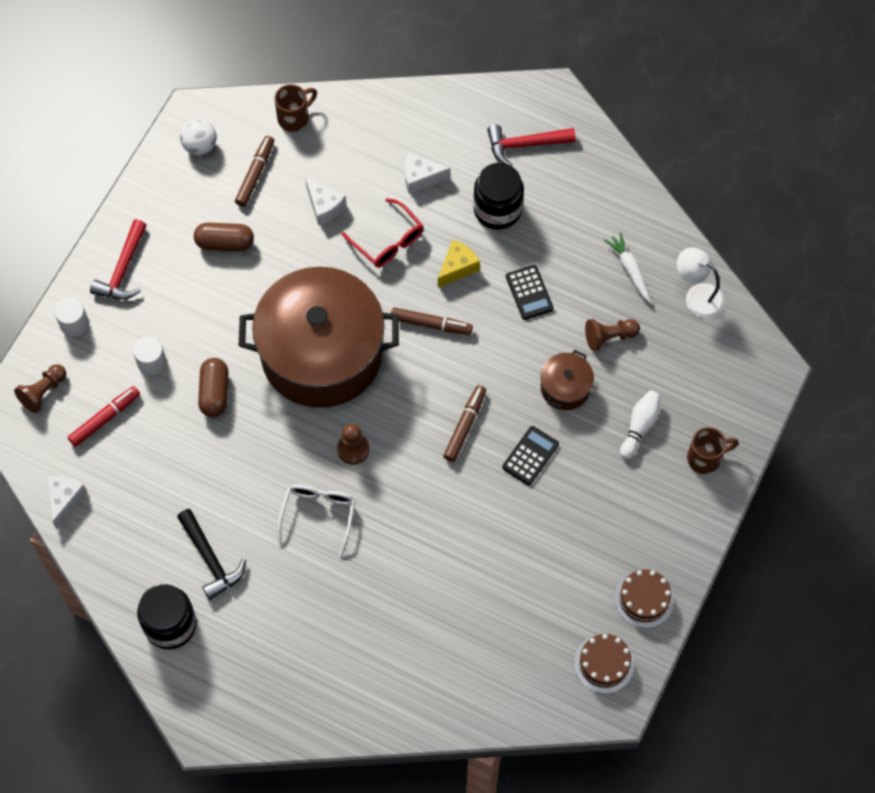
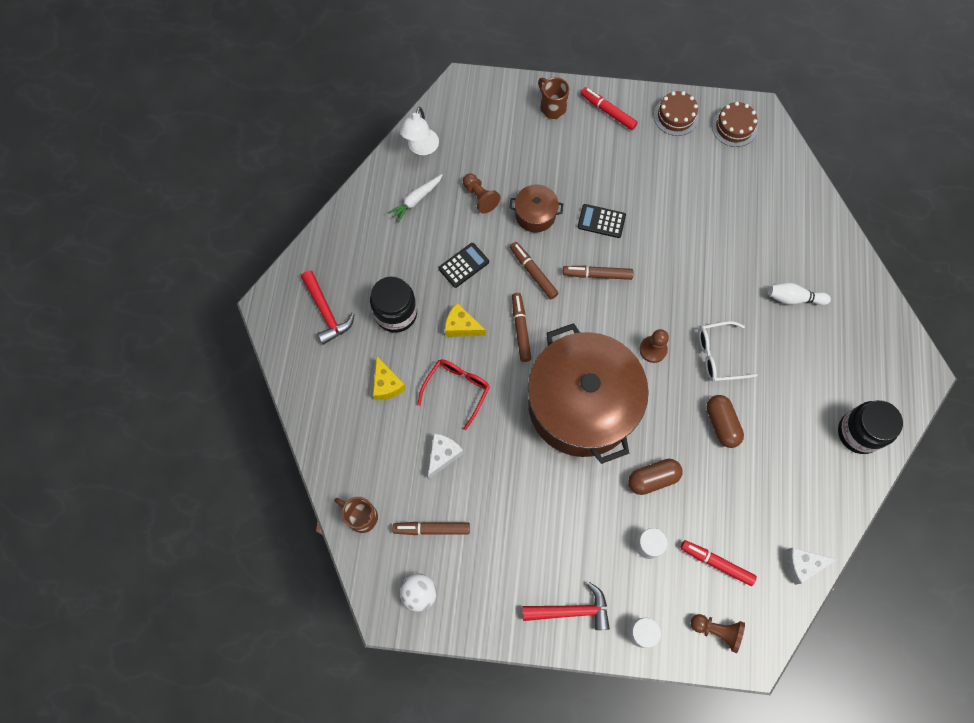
camera: 110 degrees left, 5 degrees up
black hammer [177,509,246,600] -> none
brown capsule [194,223,254,251] -> brown capsule moved to [706,395,744,448]
white cheese [405,153,451,194] -> yellow cheese [373,356,406,400]
white bowling pin [620,390,661,459] -> white bowling pin moved to [768,283,831,305]
none -> brown marker [510,242,558,299]
none -> red marker [581,87,638,130]

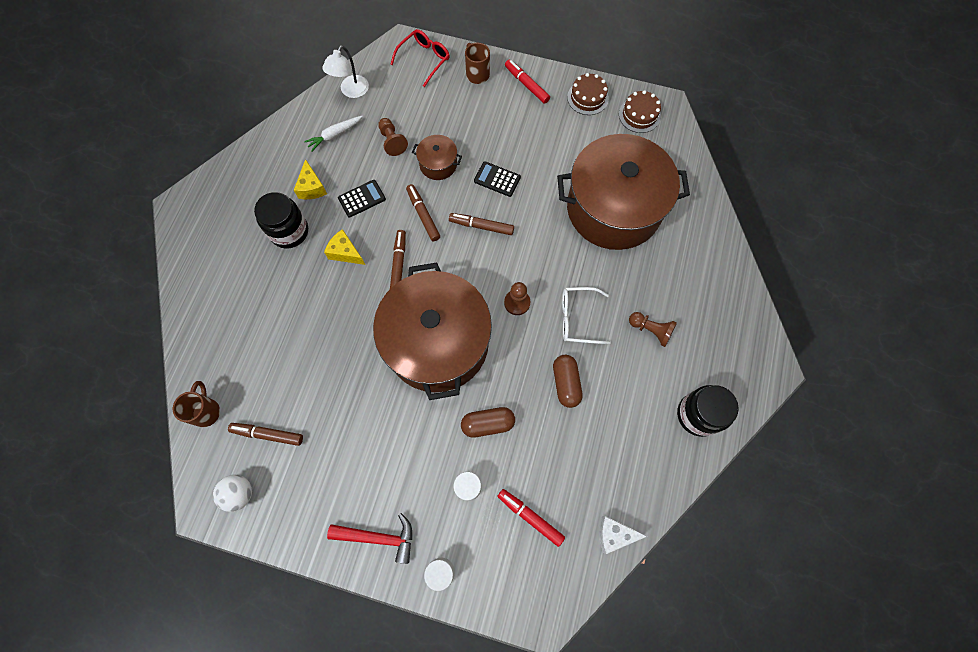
camera: 10 degrees right, 0 degrees up
red hammer [301,271,355,345] -> none
brown mug [335,497,378,533] -> brown mug turned 45 degrees clockwise [173,381,220,427]
yellow cheese [373,356,406,400] -> yellow cheese moved to [294,159,327,199]
red glasses [417,359,490,430] -> red glasses moved to [391,29,450,87]
white cheese [428,433,464,479] -> none
brown pawn [691,614,745,653] -> brown pawn moved to [629,312,677,347]
white bowling pin [768,283,831,305] -> none
none -> brown pot [557,134,690,250]

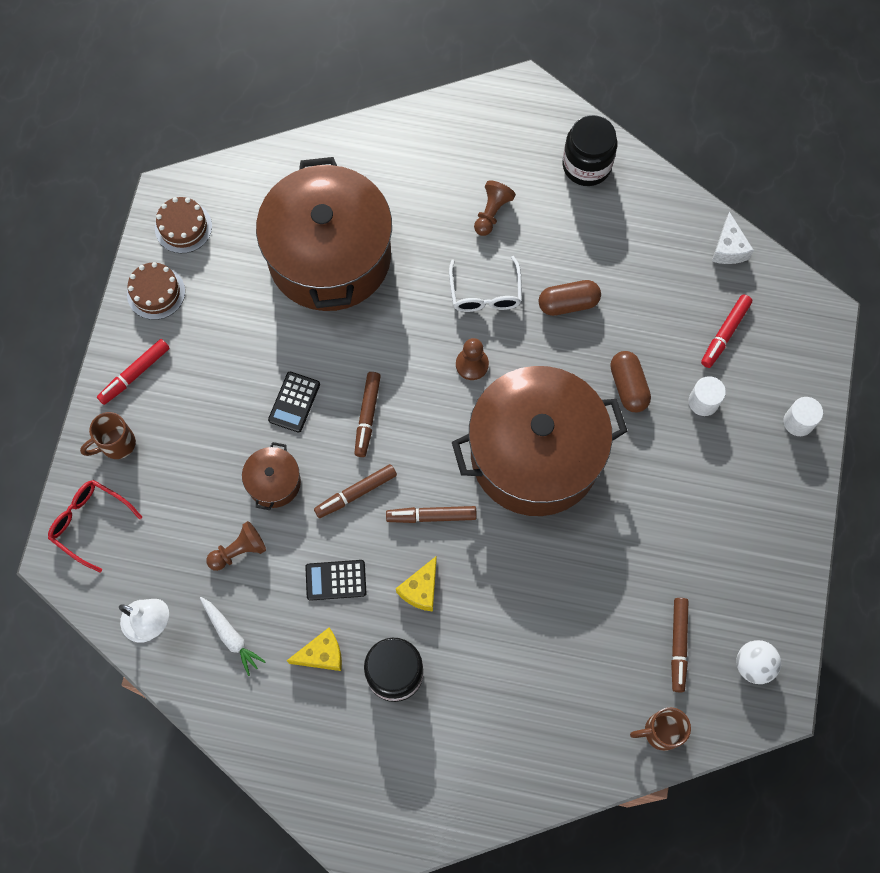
camera: 95 degrees left, 0 degrees up
red hammer [327,513,412,564] -> none
black calculator [338,180,386,217] -> black calculator turned 60 degrees counterclockwise [305,560,366,601]

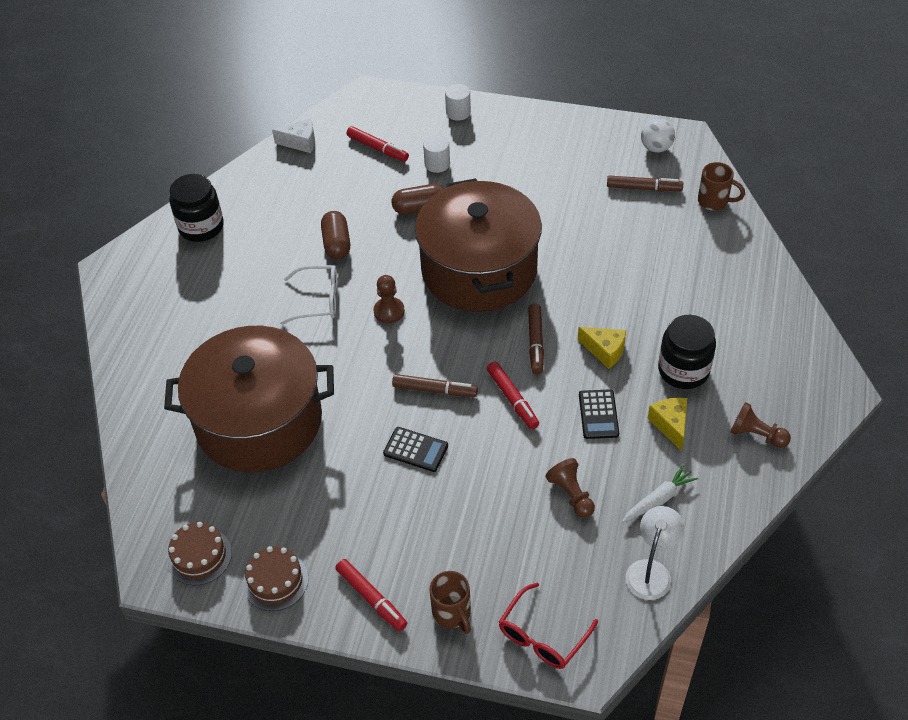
camera: 85 degrees left, 20 degrees down
brown pot [242,442,301,510] -> none
brown marker [314,464,397,518] -> red marker [487,361,539,429]
brown pawn [474,180,516,236] -> brown pawn moved to [730,402,791,448]
brown mug [630,707,691,751] -> brown mug turned 60 degrees counterclockwise [698,162,745,211]

